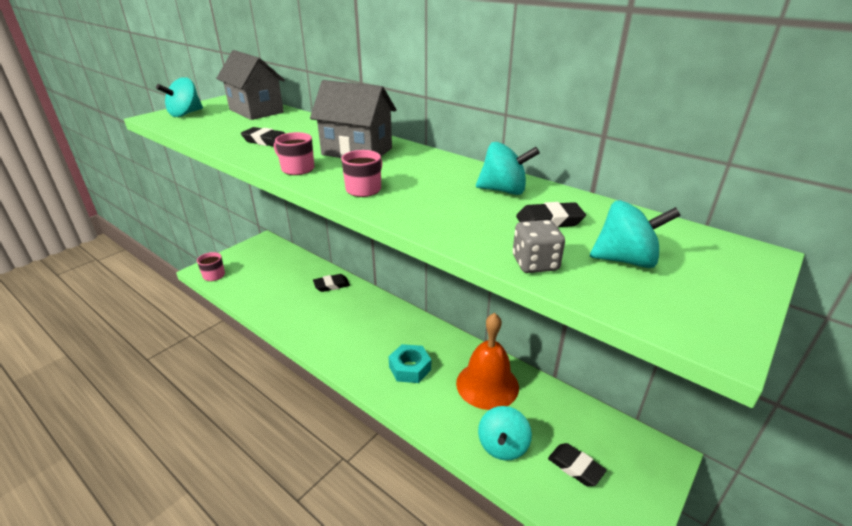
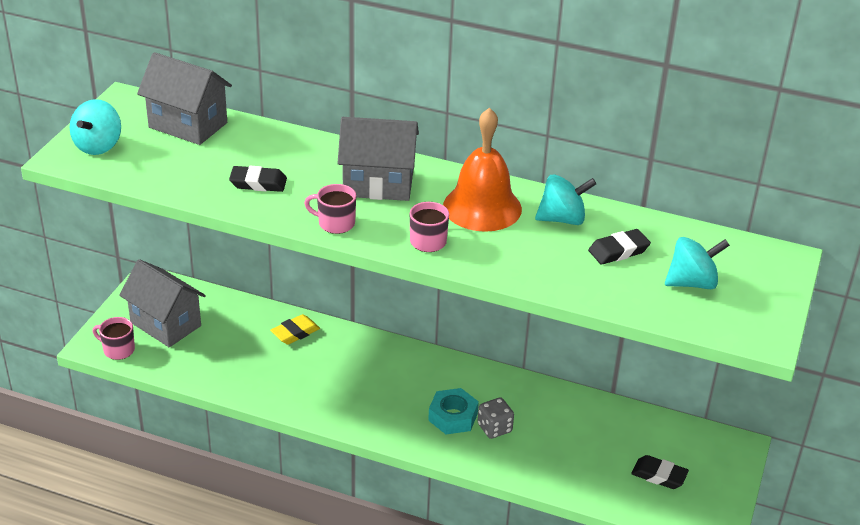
camera: 20 degrees left, 5 degrees up
black eraser [313,274,350,292] -> yellow eraser [270,314,320,345]
orange bell [456,313,519,410] -> orange bell moved to [443,107,522,232]
turquoise spinning top [478,406,532,461] -> none
grey dice [513,220,565,273] -> grey dice moved to [478,397,514,439]
none -> grey house [119,259,206,347]

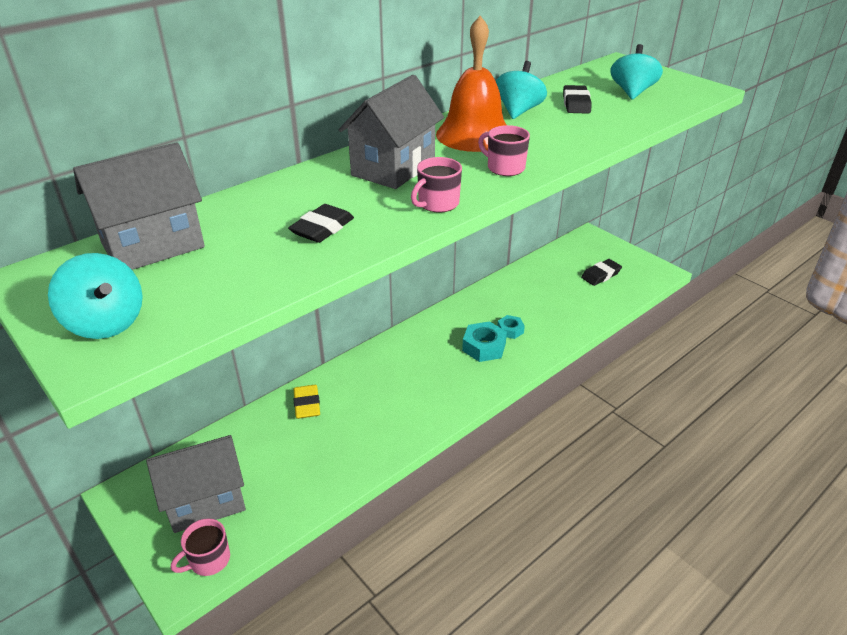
camera: 60 degrees left, 0 degrees up
grey dice [478,397,514,439] -> turquoise nut [497,315,525,339]

